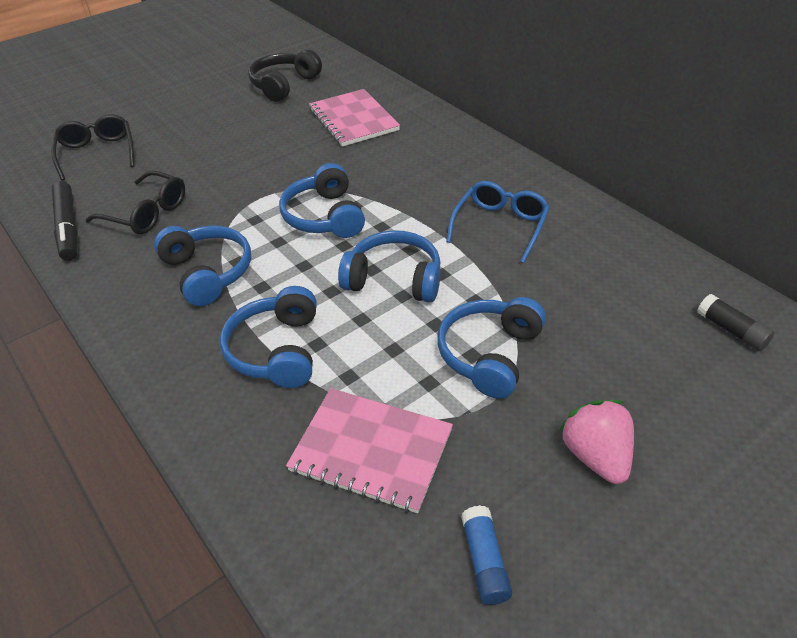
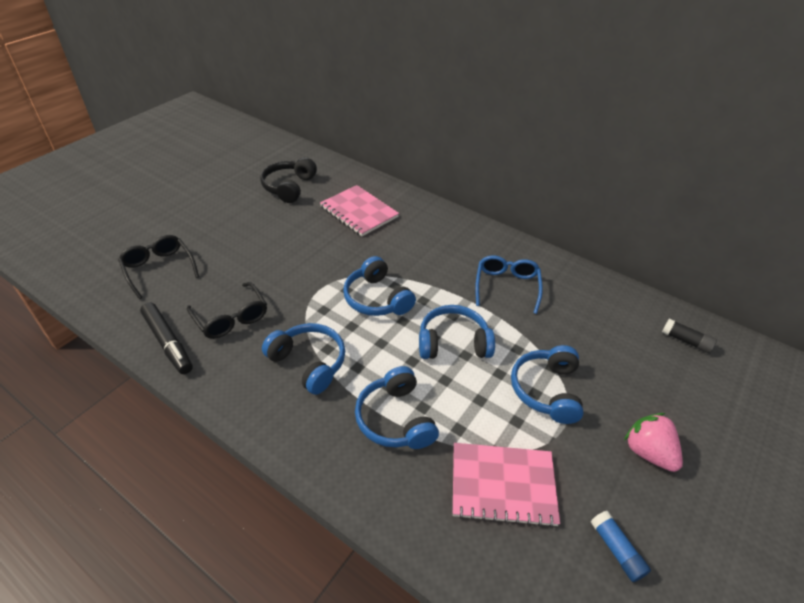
camera: 20 degrees left, 0 degrees up
black glasses [86,171,185,234] -> black glasses turned 45 degrees clockwise [187,282,267,339]

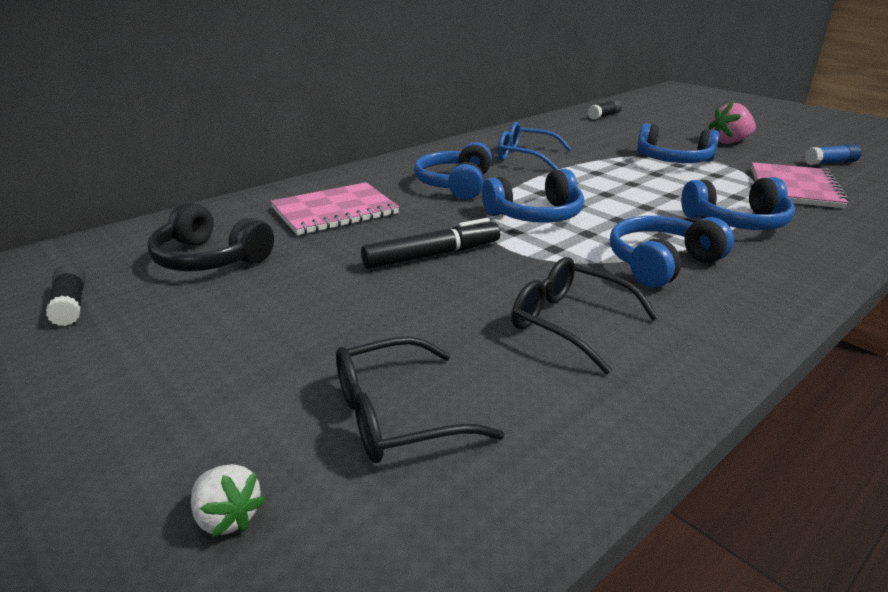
camera: 75 degrees left, 15 degrees down
black marker [140,303,193,374] -> black marker moved to [361,218,500,269]
black glasses [187,282,267,339] -> black glasses turned 120 degrees counterclockwise [512,257,659,374]
blue headphones [419,305,495,359] -> blue headphones moved to [414,142,492,200]
none -> black glue stick [46,264,85,326]
none -> white strawberry [191,464,265,537]

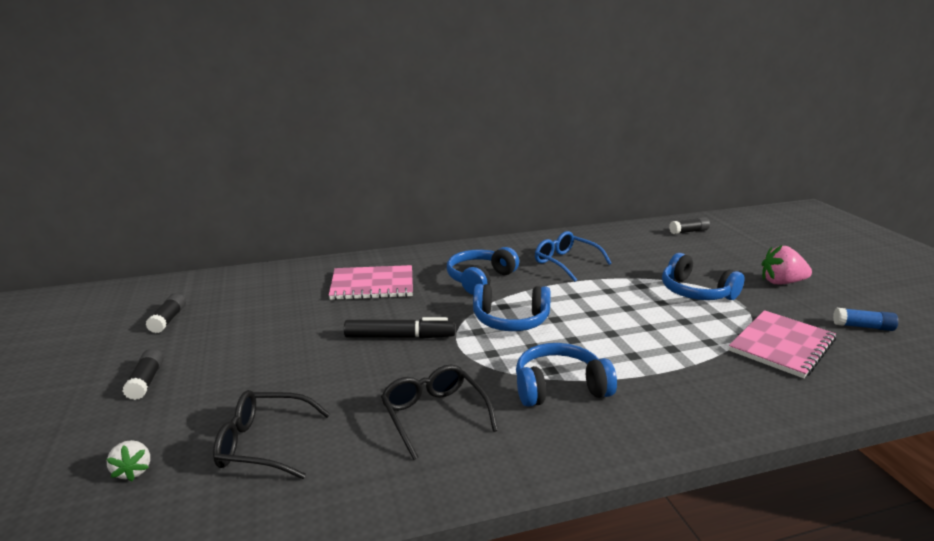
camera: 25 degrees right, 5 degrees down
black headphones [147,202,274,271] -> none
blue headphones [681,177,795,230] -> none
none -> black glue stick [123,349,164,400]

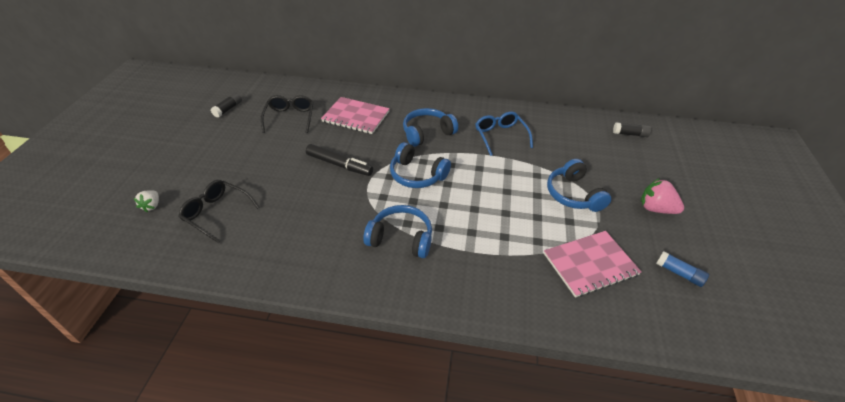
camera: 25 degrees right, 20 degrees up
black glue stick [123,349,164,400] -> none
black glasses [381,365,498,460] -> black glasses moved to [261,95,313,133]

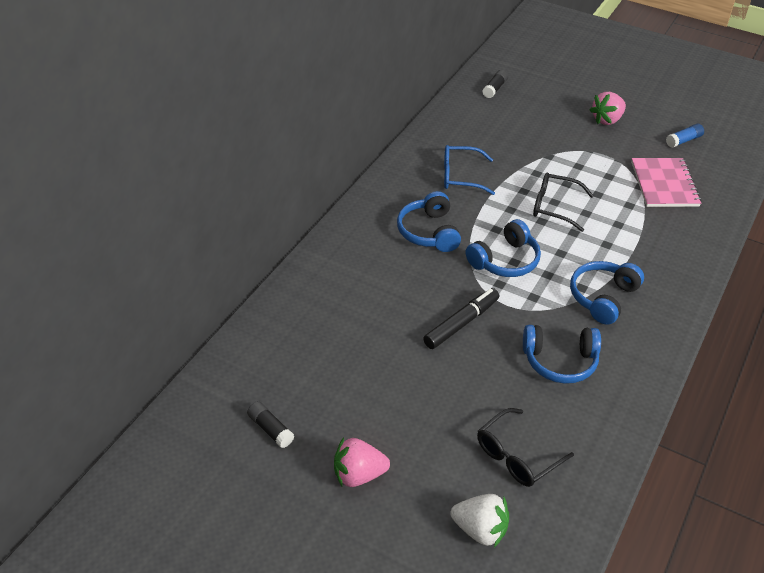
camera: 70 degrees left, 0 degrees up
white strawberry [134,190,159,212] -> white strawberry [451,494,509,548], size x1.65
black glasses [261,95,313,133] -> black glasses moved to [533,172,594,232]
pink notebook [321,97,390,134] -> none
blue headphones [547,159,611,212] -> blue headphones moved to [523,325,601,384]
none -> pink strawberry [334,437,390,487]

